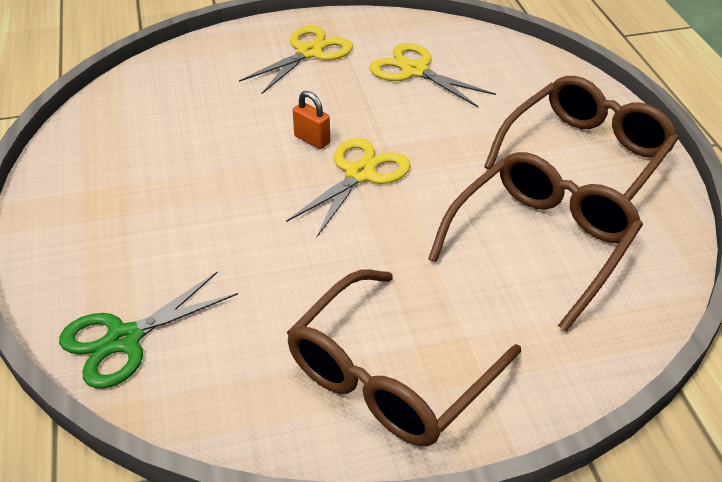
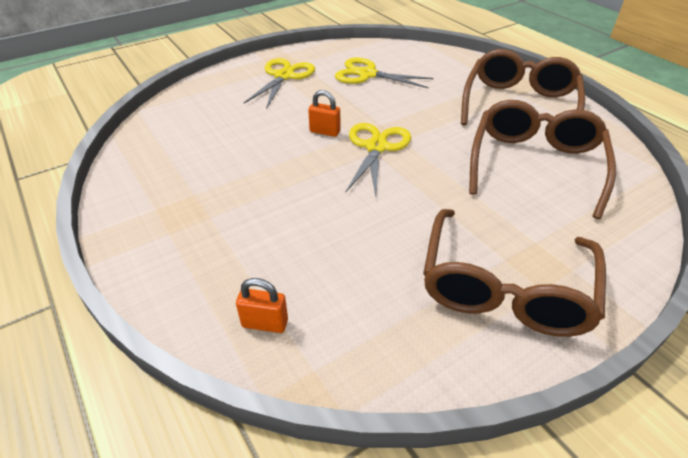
camera: 20 degrees left, 0 degrees up
green scissors [59,272,238,388] -> orange padlock [236,278,288,333]

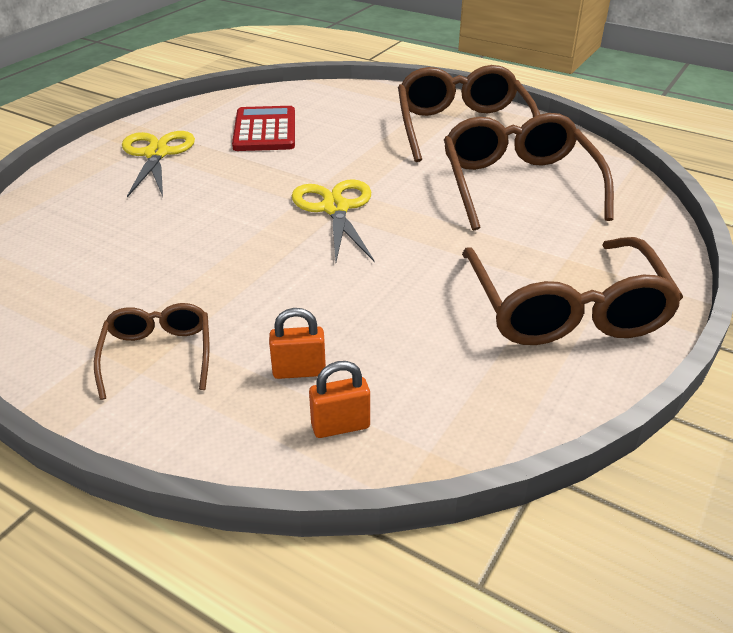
camera: 25 degrees left, 5 degrees down
orange padlock [308,90,340,137] -> orange padlock moved to [269,308,326,379]
yellow scissors [335,58,434,88] -> red calculator [232,106,295,151]
none -> brown glasses [94,303,209,400]

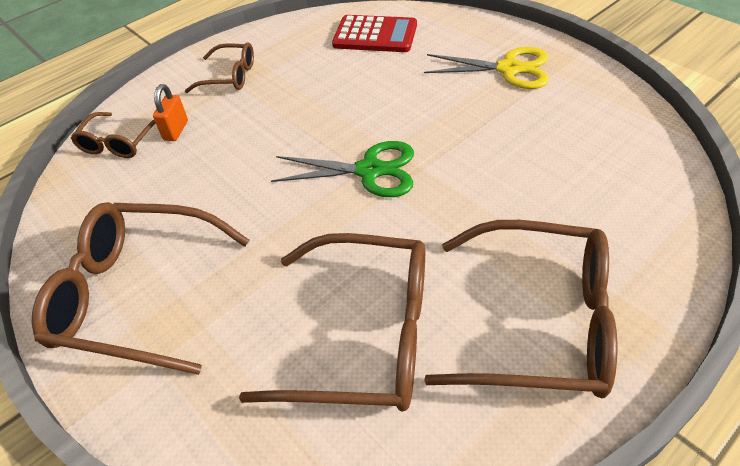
camera: 110 degrees right, 10 degrees up
red calculator [232,106,295,151] -> red calculator moved to [332,15,417,52]
yellow scissors [292,179,374,262] -> green scissors [271,141,414,197]
orange padlock [309,361,370,438] -> brown glasses [71,112,156,158]

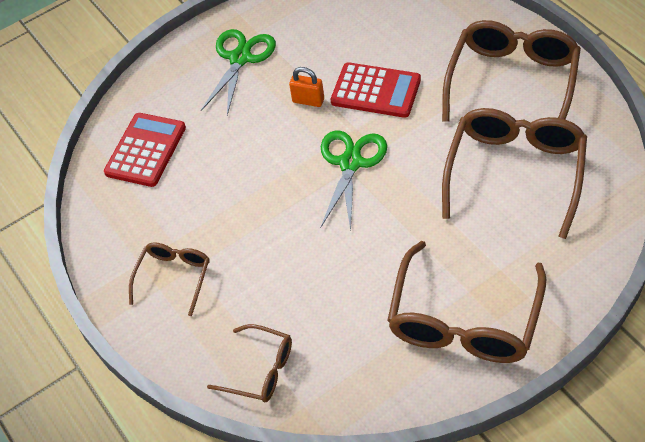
camera: 80 degrees left, 5 degrees up
orange padlock [153,84,188,141] -> orange padlock moved to [289,67,324,107]
yellow scissors [424,47,549,89] -> green scissors [201,29,276,115]
none -> red calculator [331,62,421,118]

